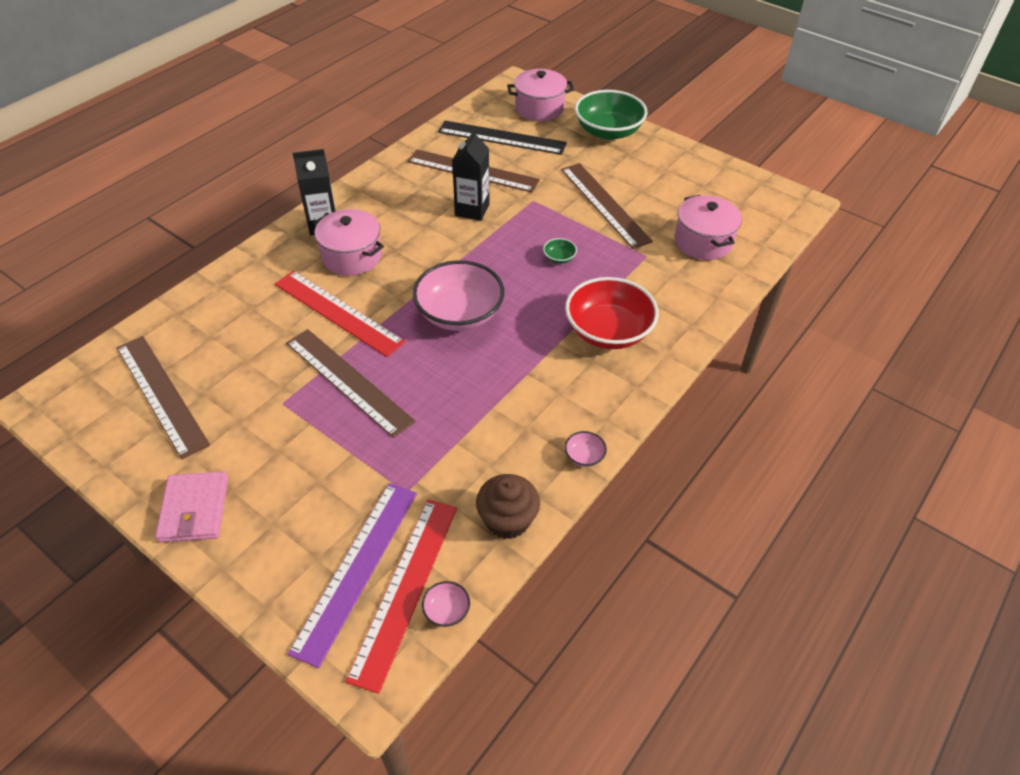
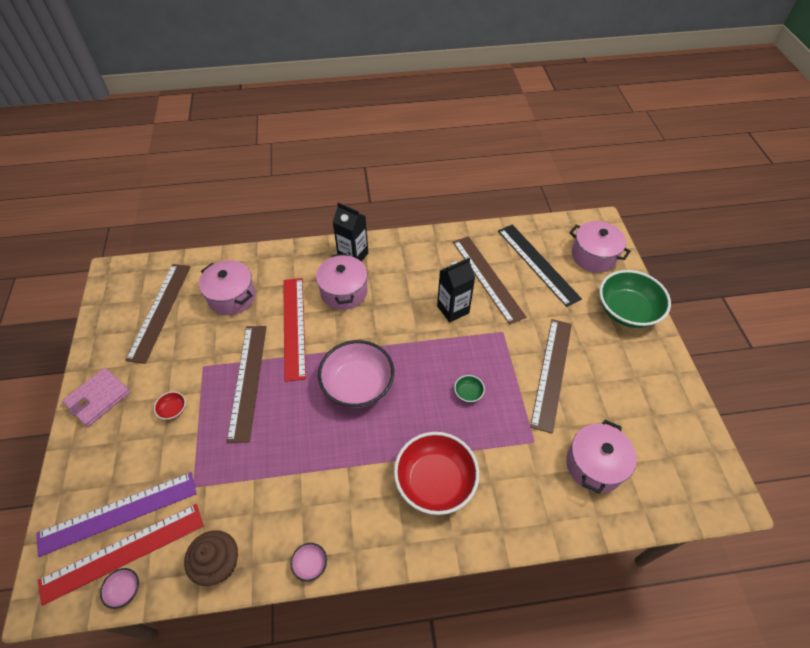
camera: 45 degrees right, 5 degrees up
none -> red bowl [154,391,186,420]
none -> pink pot [199,260,255,315]

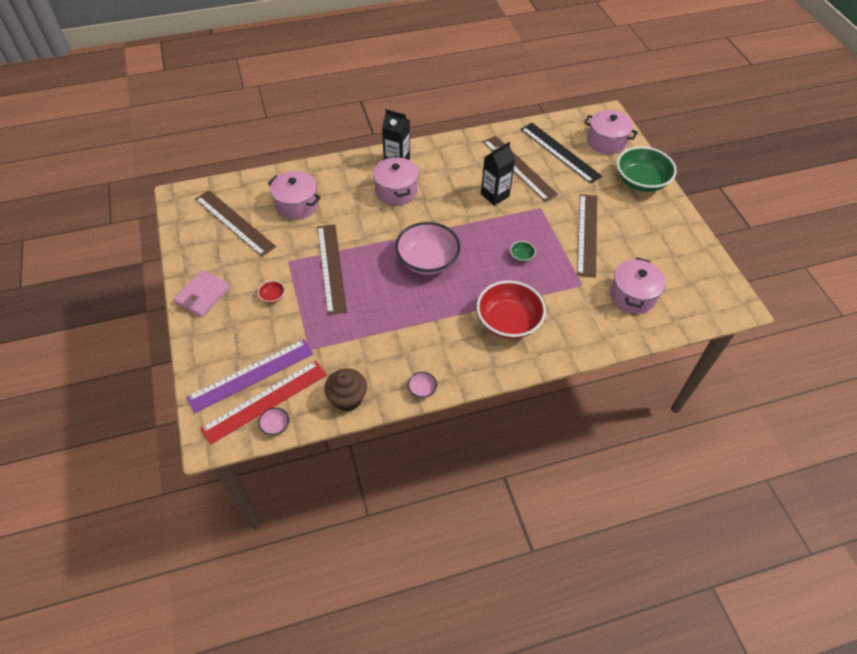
camera: 10 degrees left, 0 degrees up
brown ruler [125,264,190,364] -> brown ruler turned 45 degrees counterclockwise [195,190,276,257]
red ruler [283,278,306,382] -> none

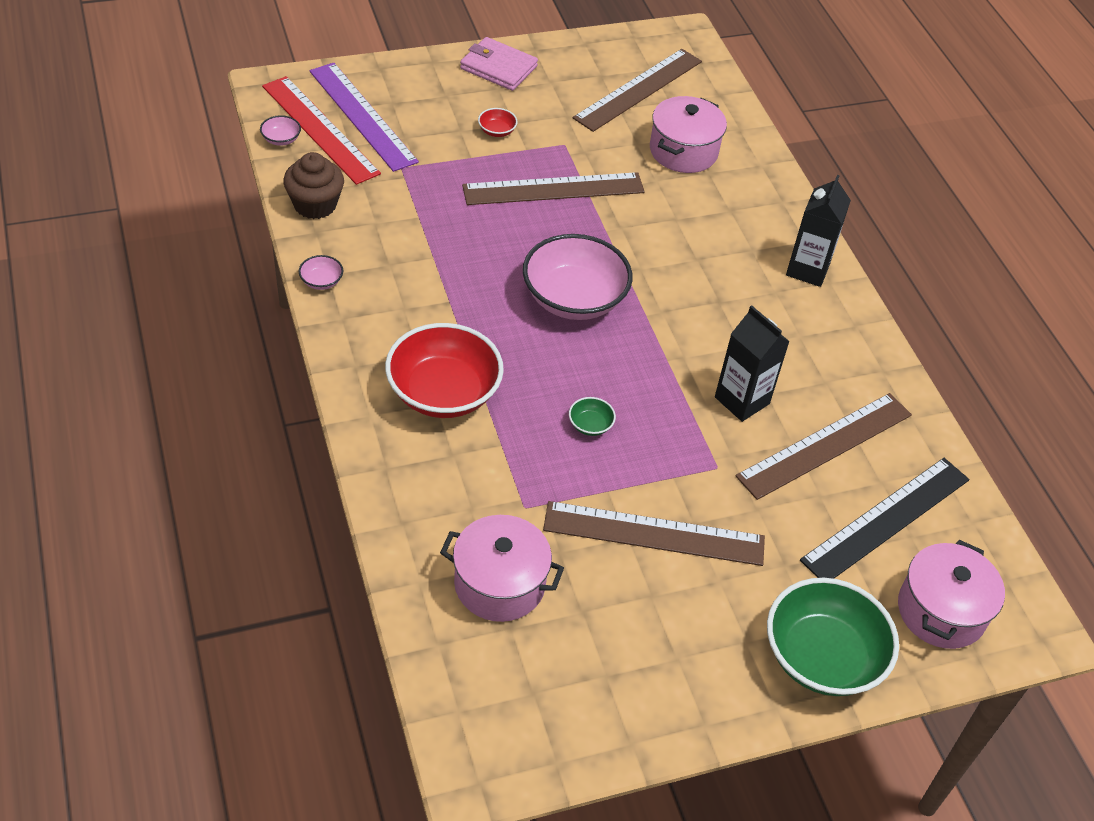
camera: 85 degrees right, 5 degrees down
pink pot [373,156,419,205] -> none

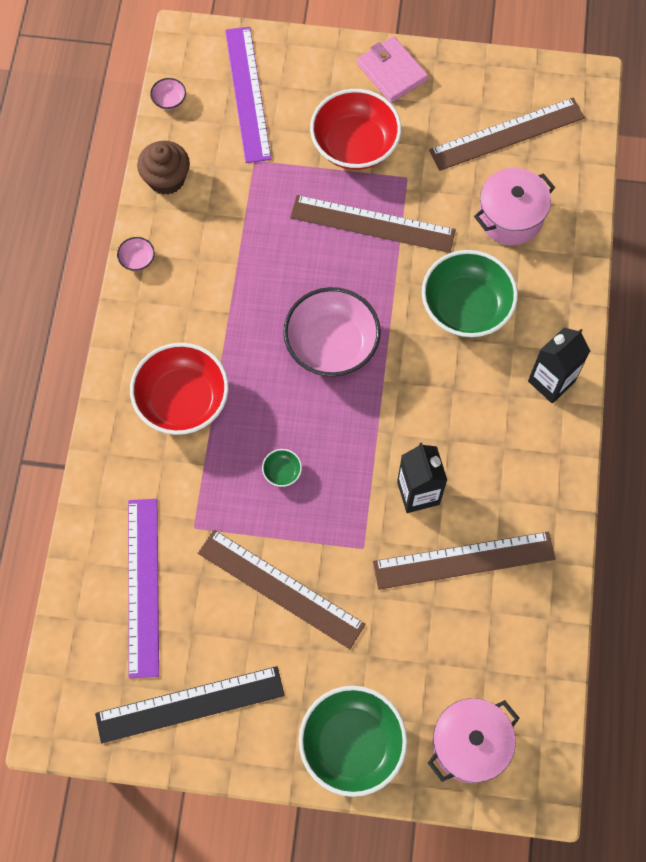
camera: 30 degrees right, 20 degrees up
red ruler [262,76,381,185] -> none
pink pot [440,515,564,622] -> purple ruler [128,499,159,678]
red bowl [478,108,517,137] -> red bowl [310,89,401,170], size x2.48
black ruler [800,458,969,579] -> black ruler moved to [95,666,285,743]
none -> green bowl [422,250,518,337]

